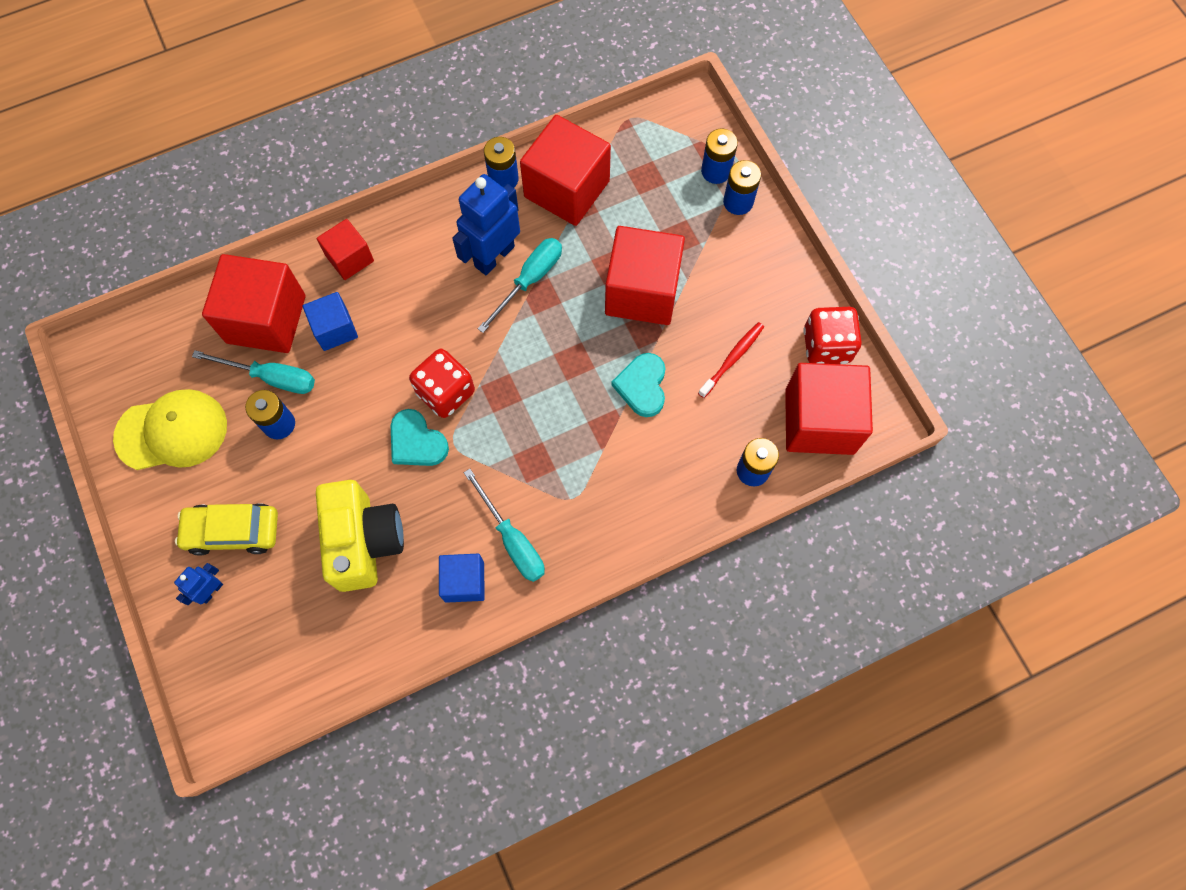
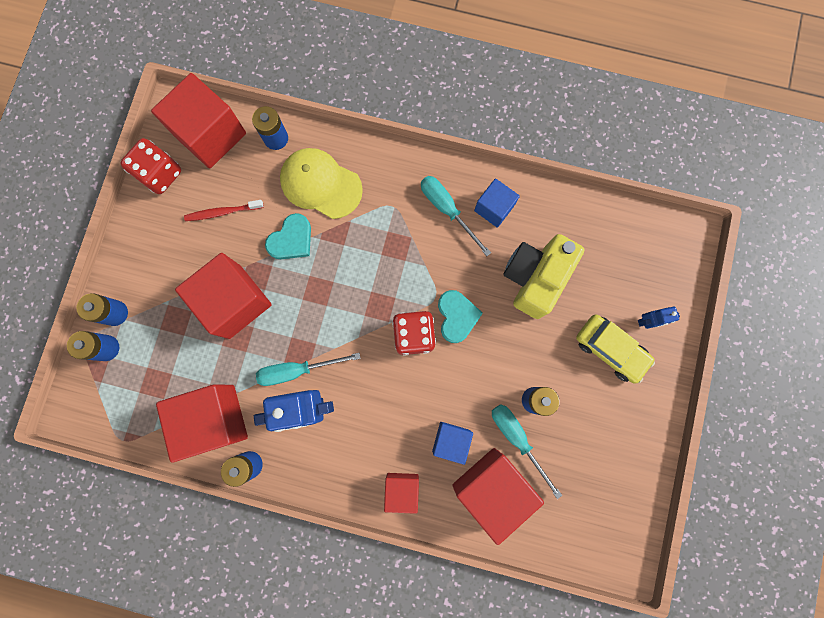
camera: 140 degrees left, 10 degrees up
yellow cap [113,389,227,470] -> yellow cap moved to [280,148,363,219]
turquoise screwdriver [464,469,545,582] -> turquoise screwdriver turned 45 degrees counterclockwise [421,176,491,256]

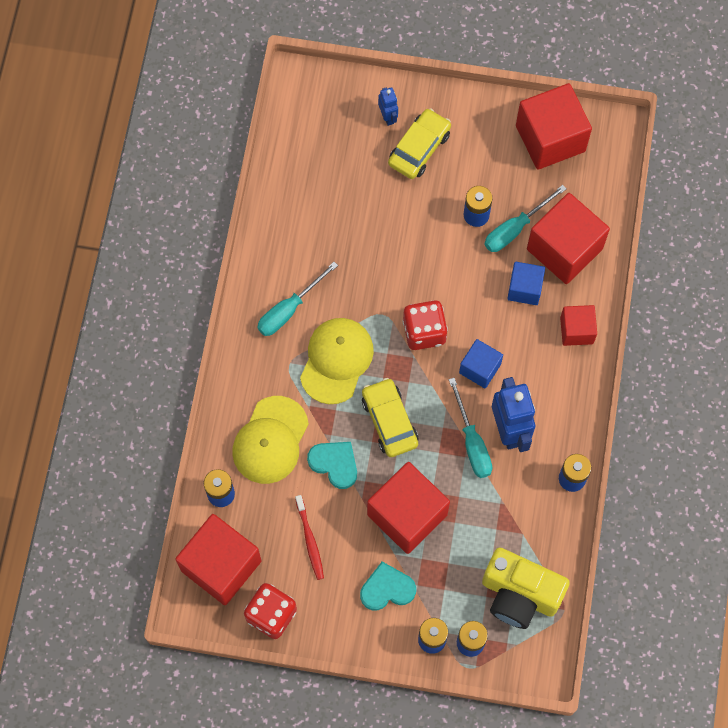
camera: 95 degrees left, 10 degrees down
red cube [156,385,248,463] -> red cube moved to [516,83,592,170]
turquoise heart [438,290,483,343] -> turquoise heart moved to [360,562,416,610]
blue cube [474,179,520,228] -> blue cube moved to [459,339,503,388]
yellow camera [503,234,584,319] -> yellow camera moved to [482,548,570,629]
none -> yellow cap [300,318,374,404]
none -> yellow car [362,378,418,457]

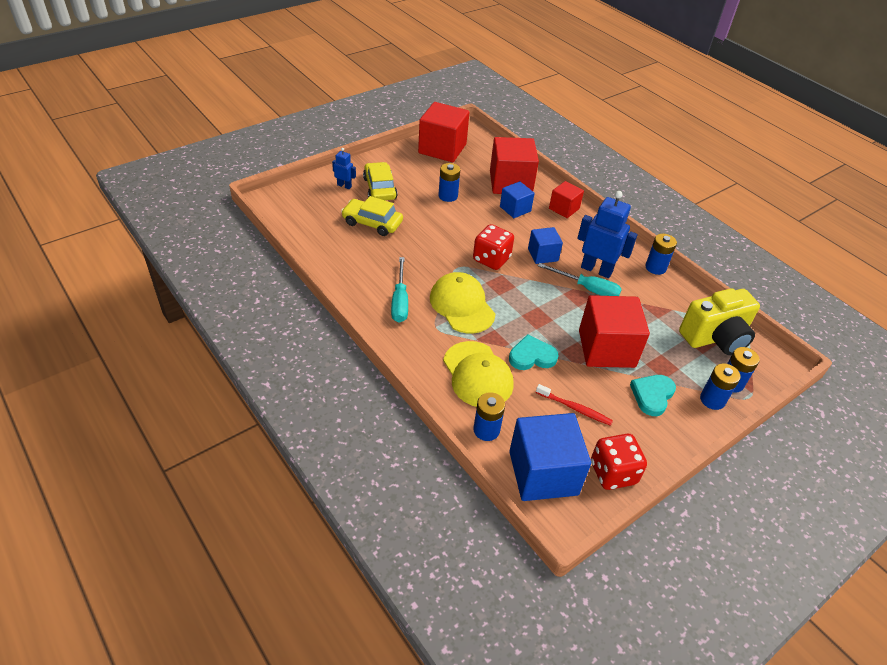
camera: 50 degrees left, 25 degrees down
red cube [175,514,261,605] -> blue cube [509,413,591,501]
yellow car [362,378,418,457] -> yellow car moved to [341,196,403,236]
turquoise screwdriver [484,185,566,252] -> none

